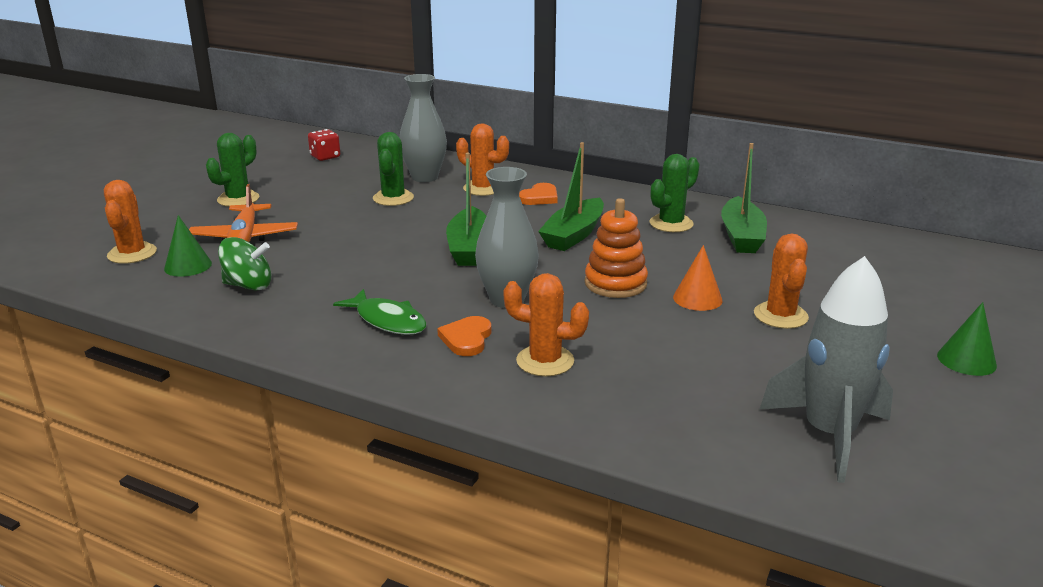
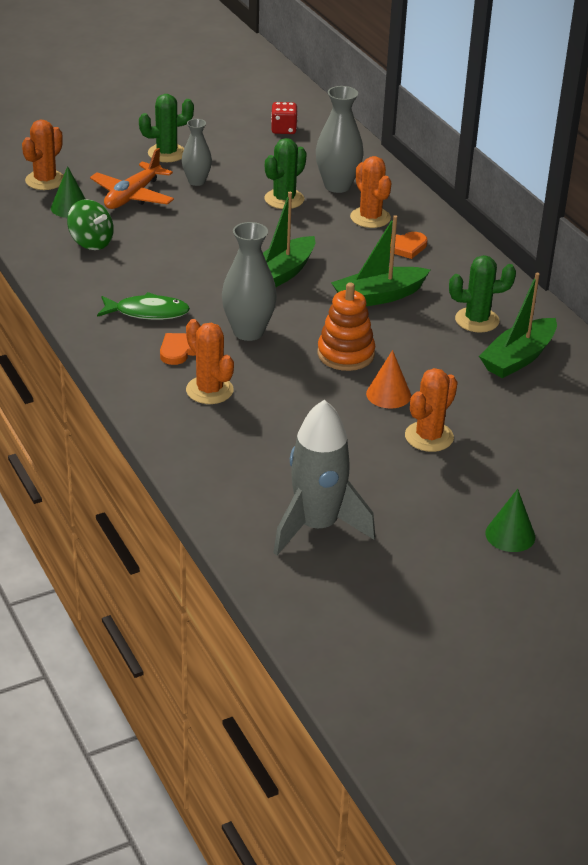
camera: 35 degrees right, 10 degrees up
green fish [333,289,426,335] -> green fish turned 75 degrees counterclockwise [97,292,190,320]
none -> grey vase [182,119,212,186]

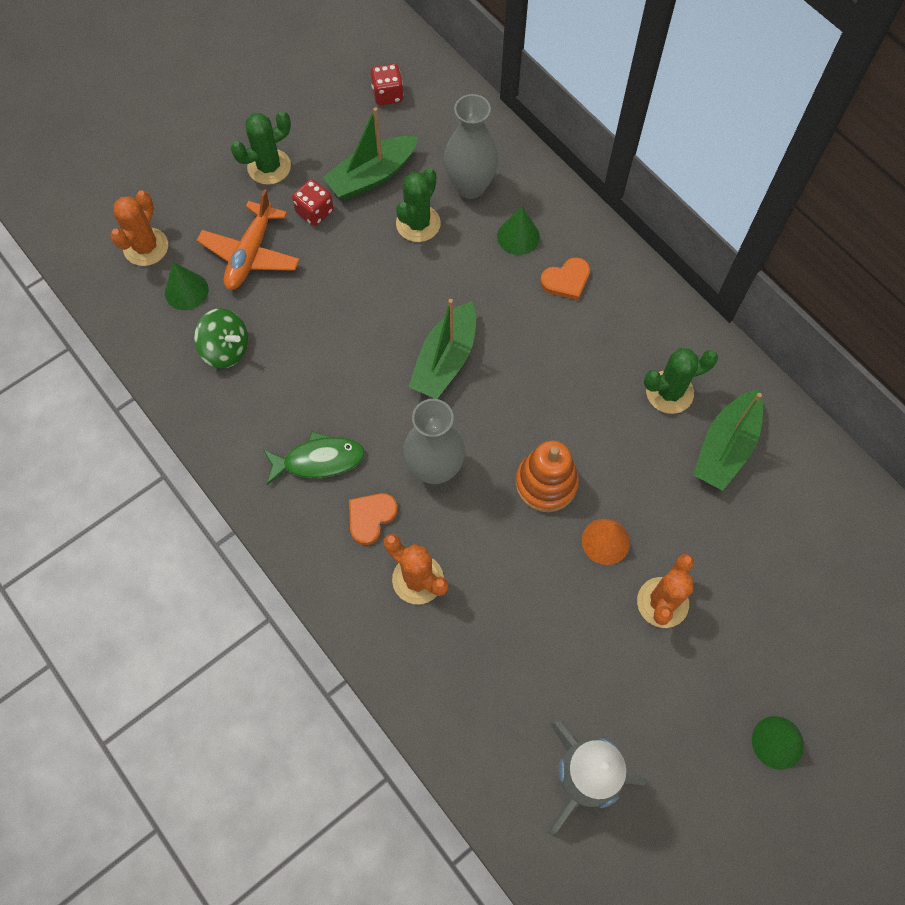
camera: 10 degrees left, 30 degrees up
grey vase [182,119,212,186] -> red dice [292,179,334,226]
green boat [331,215,430,306] -> green boat moved to [323,107,418,200]
orange cactus [350,156,391,228] -> green cone [497,206,540,255]

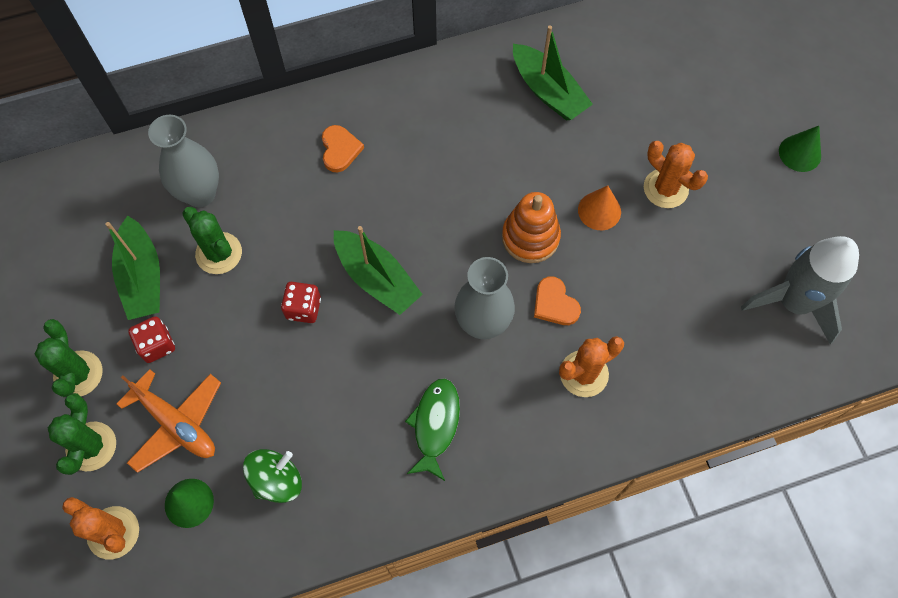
camera: 70 degrees left, 0 degrees up
orange heart [349,493,398,545] -> orange heart moved to [534,277,581,325]
red dice [371,64,404,105] -> red dice moved to [281,282,321,323]
green cone [497,206,540,255] -> none
green cactus [644,348,718,414] -> green cactus moved to [48,393,116,475]

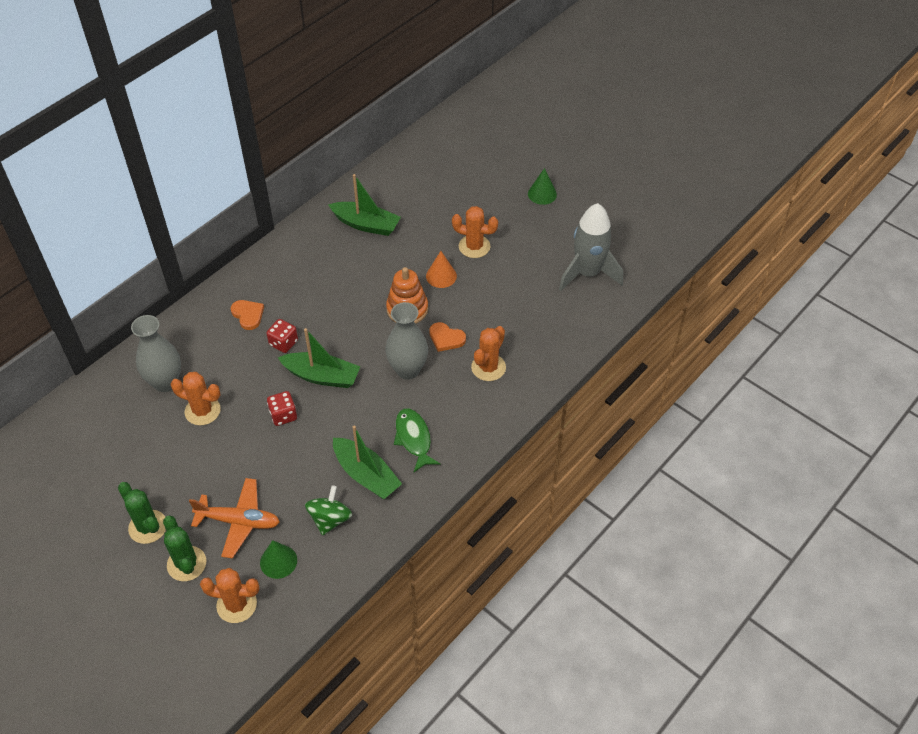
camera: 30 degrees left, 15 degrees down
green boat [105,215,160,320] -> green boat moved to [333,425,402,499]
red dice [128,316,175,363] -> red dice moved to [266,319,298,353]
green cactus [182,207,242,274] -> orange cactus [171,372,221,425]

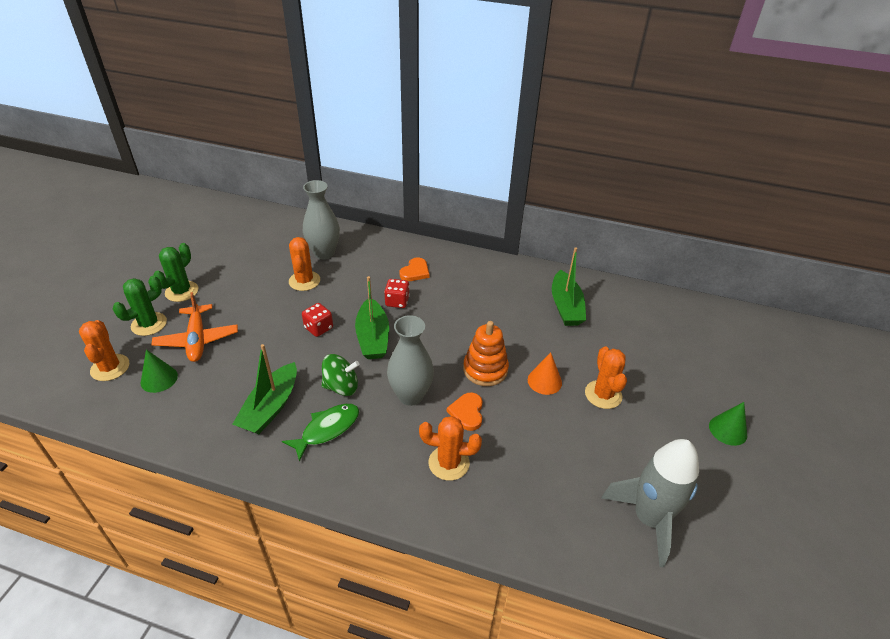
camera: 65 degrees right, 10 degrees down
green spinning top [305,485,352,535] -> green spinning top moved to [322,354,360,396]

